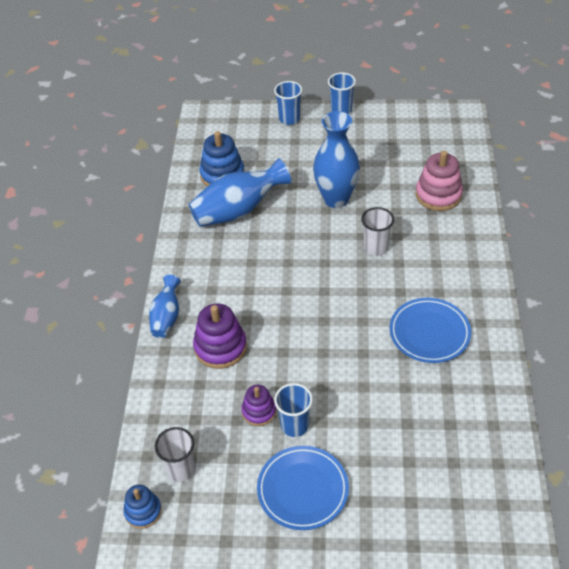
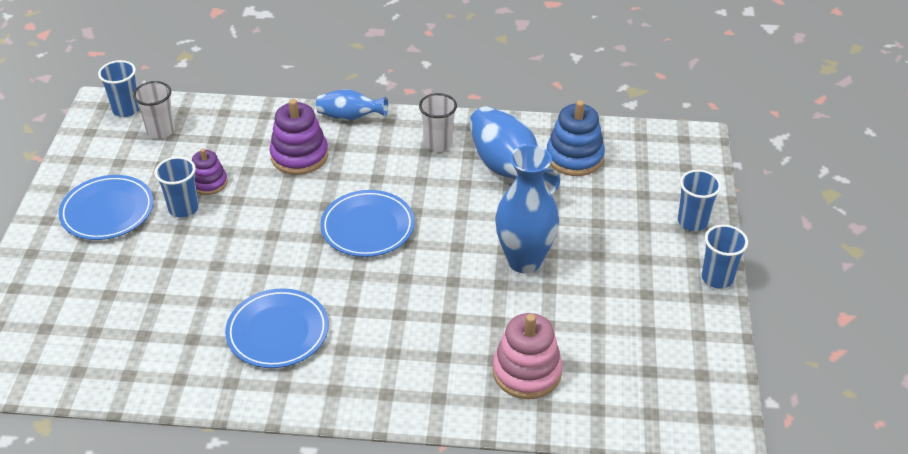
camera: 90 degrees right, 5 degrees down
blue stacking toy [124,485,162,529] -> blue cup [98,60,139,117]
white cup [361,207,394,256] -> white cup moved to [419,93,457,151]
none -> blue plate [320,190,415,257]

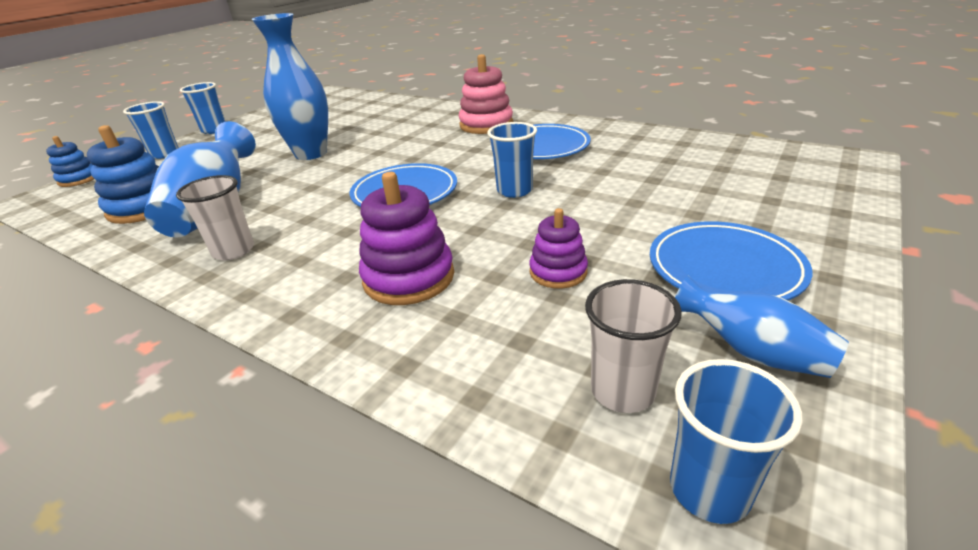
camera: 150 degrees left, 10 degrees down
blue cup [155,157,199,218] -> blue cup moved to [487,122,537,198]
blue vase [316,89,388,121] -> blue vase moved to [675,275,849,378]
pink stacking toy [493,313,563,399] -> pink stacking toy moved to [459,54,513,134]
none -> blue stacking toy [46,136,94,187]

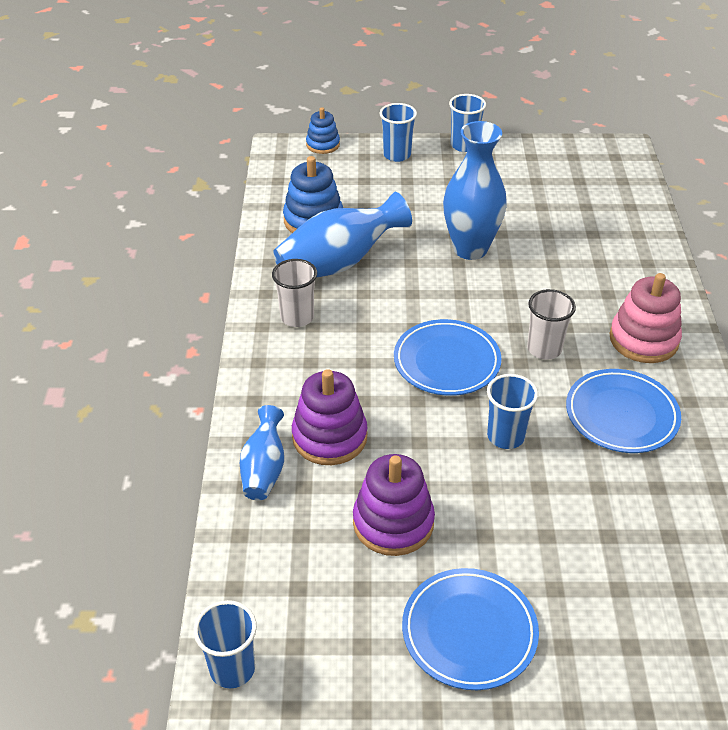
camera: 55 degrees right, 10 degrees up
purple stacking toy [529,208,588,289] -> purple stacking toy [353,454,435,556], size x1.63
white cup [585,279,682,413] -> white cup moved to [527,289,576,360]
blue vase [675,275,849,378] -> blue vase moved to [240,405,284,500]

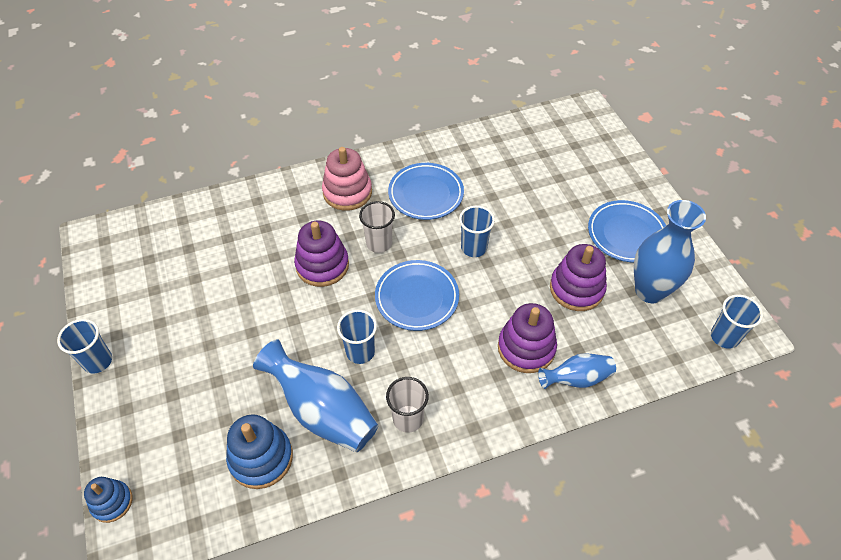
camera: 110 degrees left, 10 degrees up
blue cup [380,103,417,162] -> blue cup moved to [337,309,377,364]
blue vase [443,121,507,260] -> blue vase moved to [634,200,706,303]
none -> purple stacking toy [294,221,349,287]

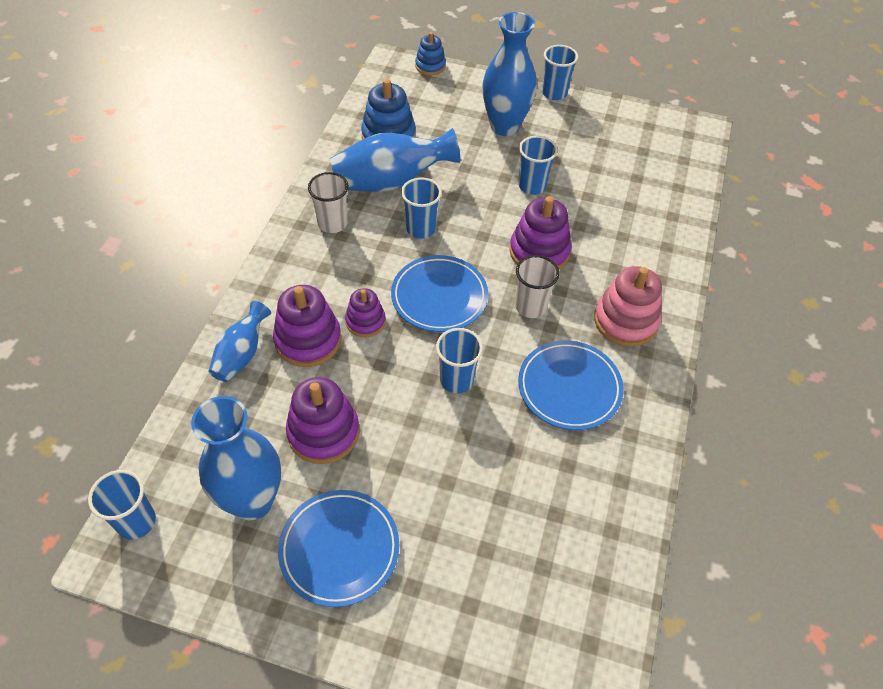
camera: 125 degrees right, 0 degrees up
none -> purple stacking toy [345,288,386,337]
none -> blue vase [482,12,537,136]
none -> blue cup [518,136,558,195]

